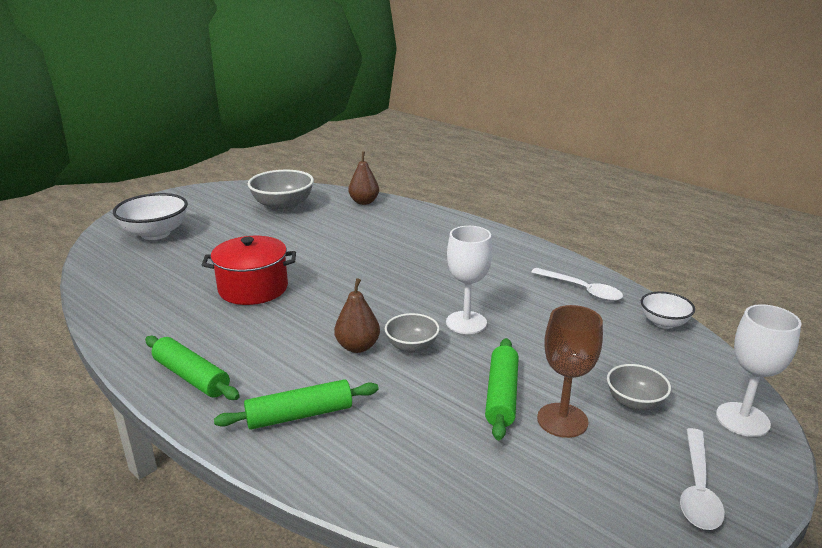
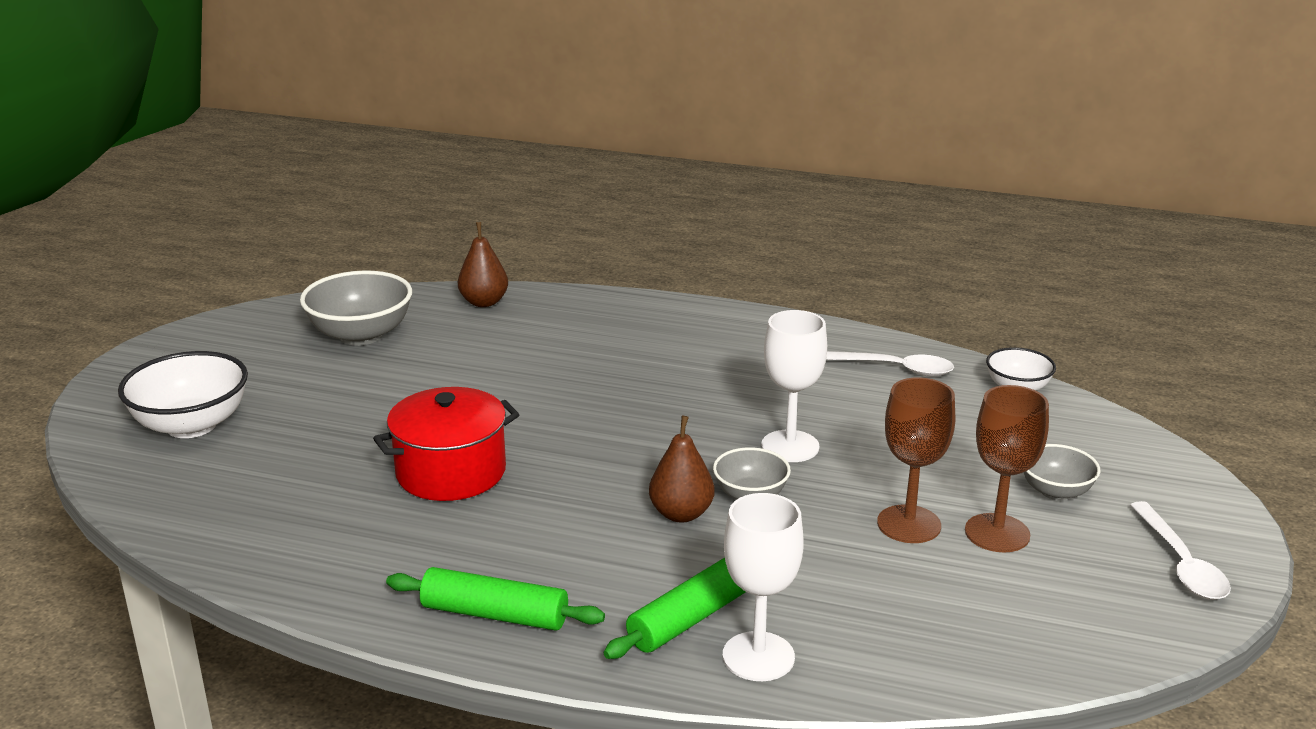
camera: 25 degrees left, 0 degrees up
green rolling pin [485,338,519,440] -> brown goblet [877,377,955,543]
white goblet [716,304,801,437] -> white goblet moved to [723,493,804,681]

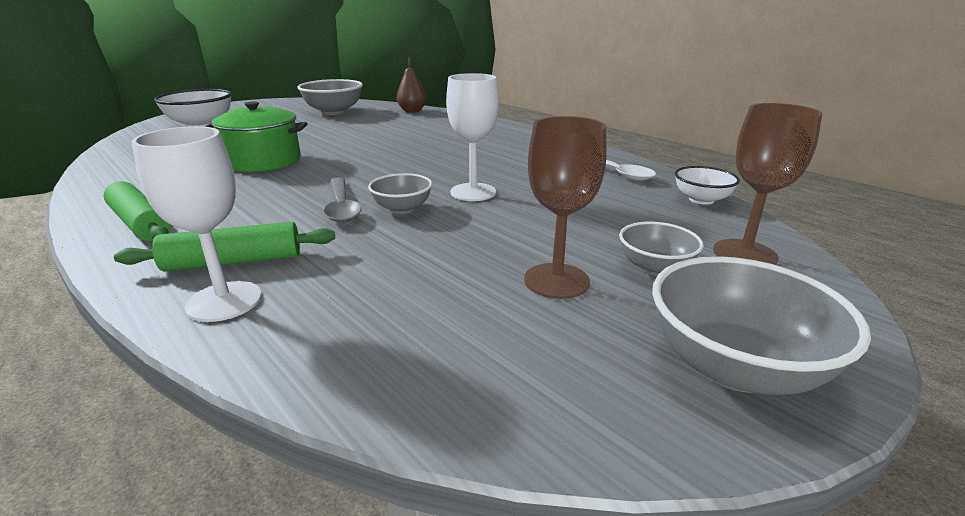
camera: 30 degrees right, 0 degrees up
red pot [373,387,519,501] -> green pot [205,101,307,172]
brown pear [649,415,715,523] -> grey spoon [324,177,361,223]
brown goblet [877,377,955,543] -> brown goblet moved to [713,103,822,265]
white spoon [1130,501,1231,600] -> grey bowl [652,256,871,395]

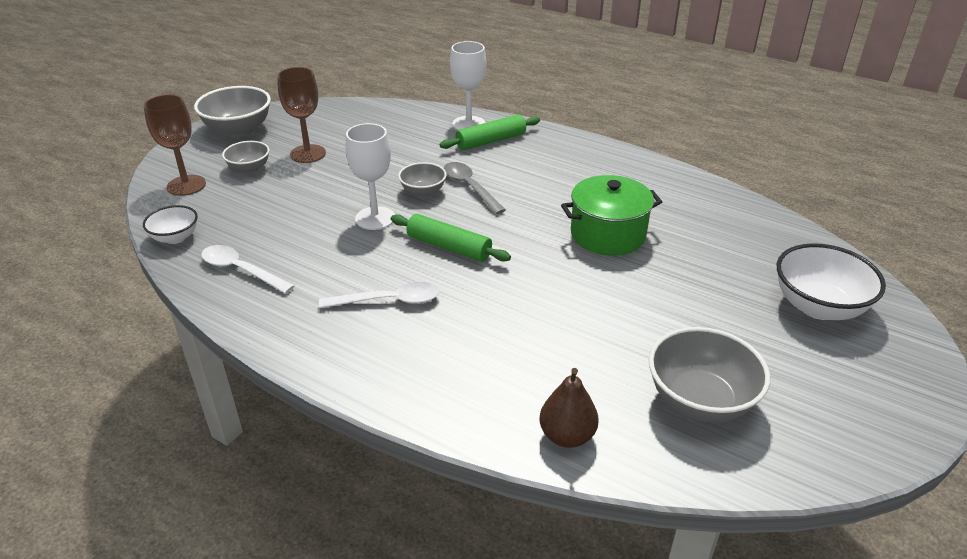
camera: 165 degrees right, 10 degrees up
green rolling pin [104,181,170,241] -> green rolling pin moved to [391,214,511,262]
none -> white spoon [319,282,440,309]

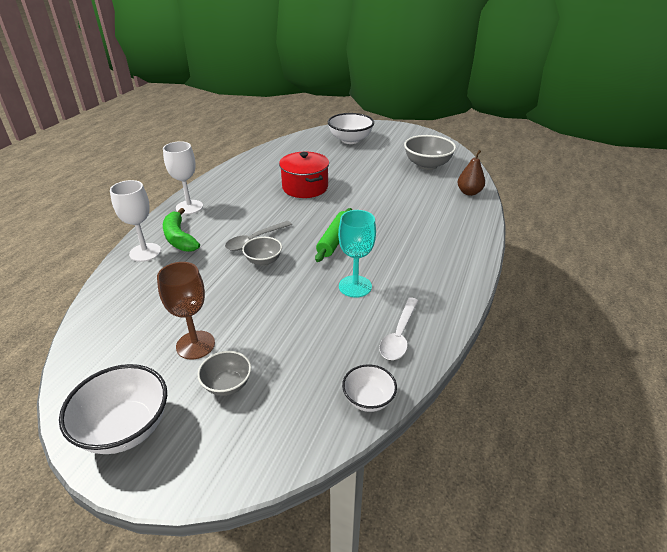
camera: 100 degrees left, 0 degrees up
brown goblet [144,94,206,196] -> none
grey bowl [194,86,271,137] -> white bowl [59,364,167,454]
white spoon [319,282,440,309] -> none
white goblet [346,123,395,230] -> white goblet moved to [163,141,203,214]
green rolling pin [439,114,540,150] -> green banana [163,208,200,252]
green pot [561,175,662,256] -> red pot [279,152,329,198]
none -> turquoise goblet [338,210,376,298]

